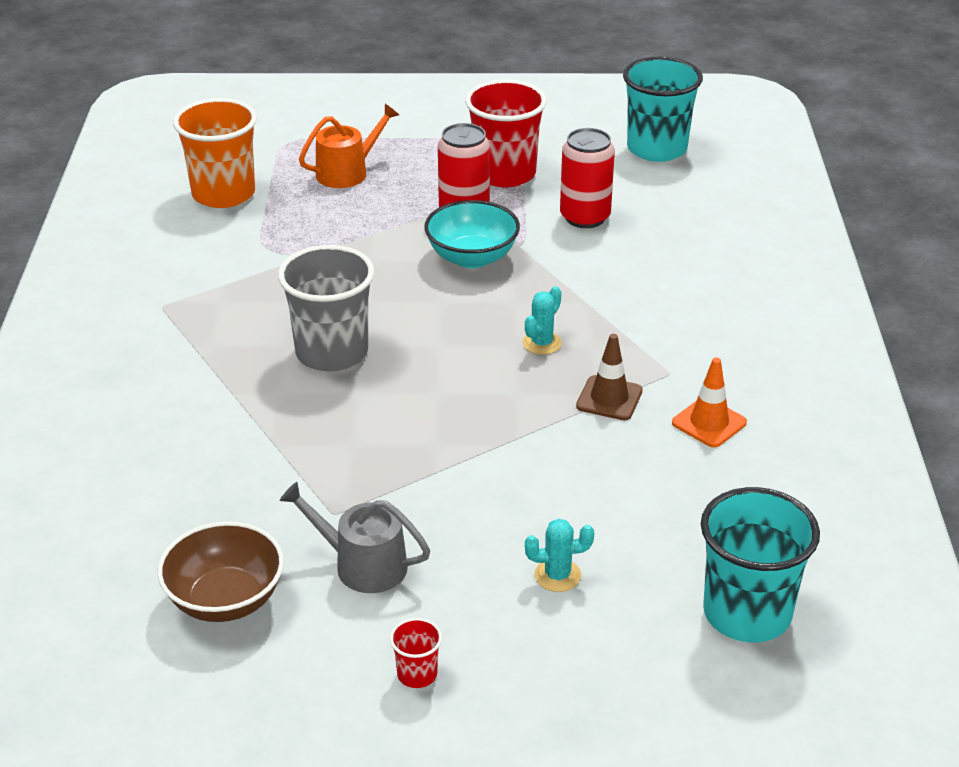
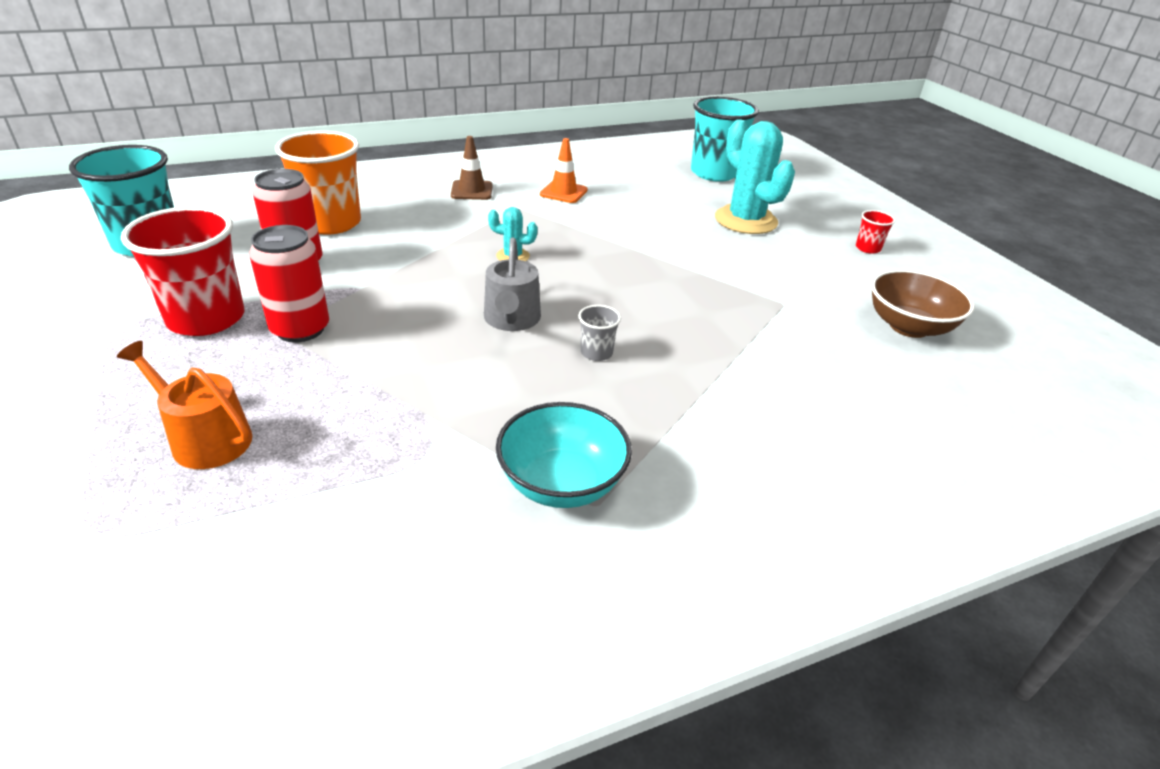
camera: 115 degrees left, 0 degrees up
orange cup [173,98,257,208] -> orange cup moved to [275,131,361,235]
grey cup [278,245,375,371] -> grey cup [578,305,621,361], size x0.44
grey watering can [279,482,430,593] -> grey watering can moved to [484,237,541,331]
turquoise bowl [424,200,520,268] -> turquoise bowl moved to [496,402,632,508]
turquoise cactus [525,519,594,592] -> turquoise cactus [715,119,795,234], size x2.13
brown traffic cone [576,334,643,420] -> brown traffic cone moved to [451,136,493,200]

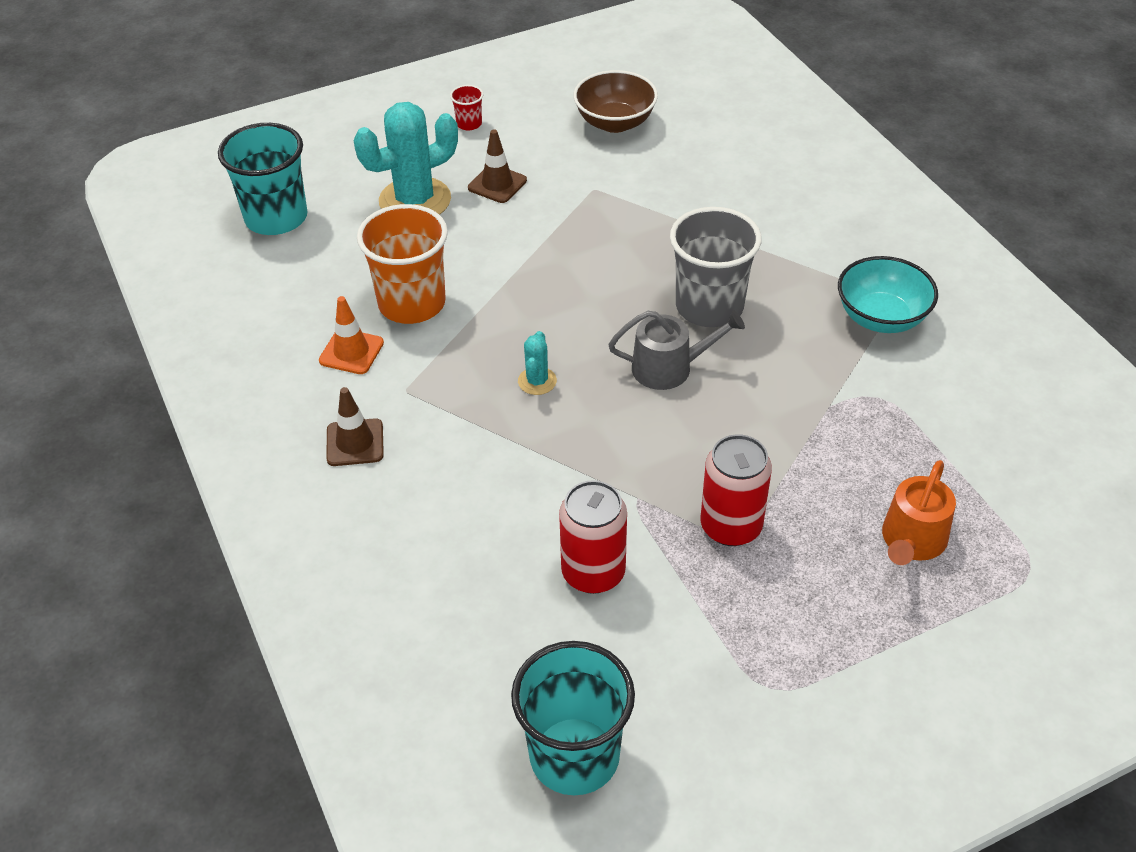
camera: 90 degrees left, 10 degrees up
red cup [121,206,244,336] -> none
orange cup [275,131,361,235] -> orange cup moved to [357,204,448,324]
grey cup [578,305,621,361] -> grey cup [670,207,762,327], size x2.28
none -> brown traffic cone [468,129,527,203]

